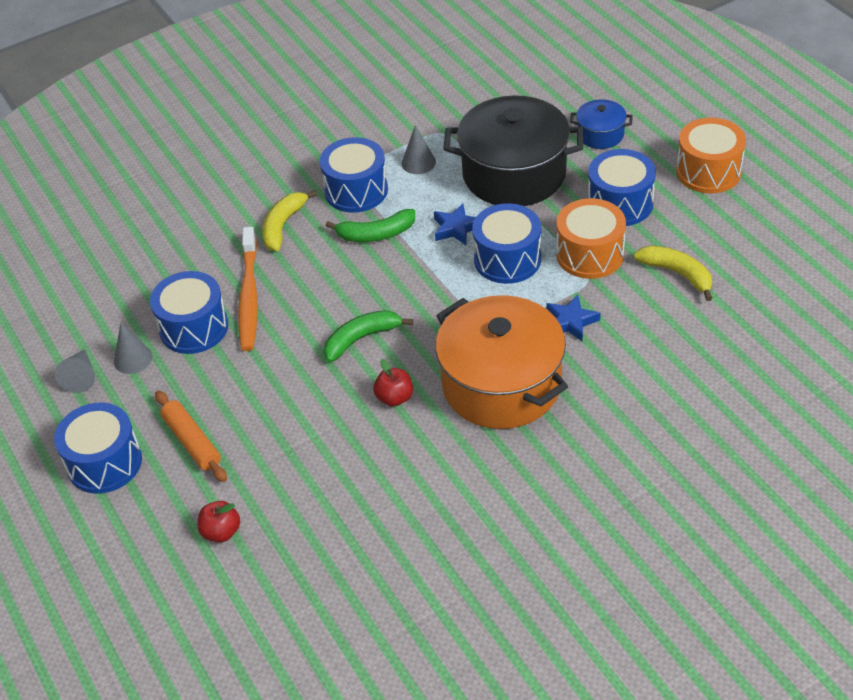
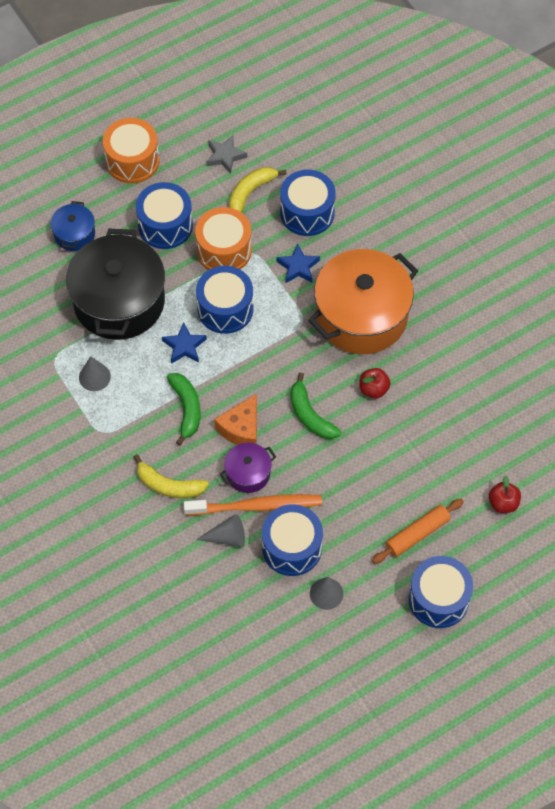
camera: 95 degrees left, 15 degrees up
grey cone [55,349,95,393] -> grey cone moved to [196,514,245,547]
blue drum [320,137,388,213] -> blue drum moved to [280,170,336,236]
none -> grey star [206,135,247,174]
none -> orange cheese [214,394,257,445]
none -> purple pot [220,443,276,493]

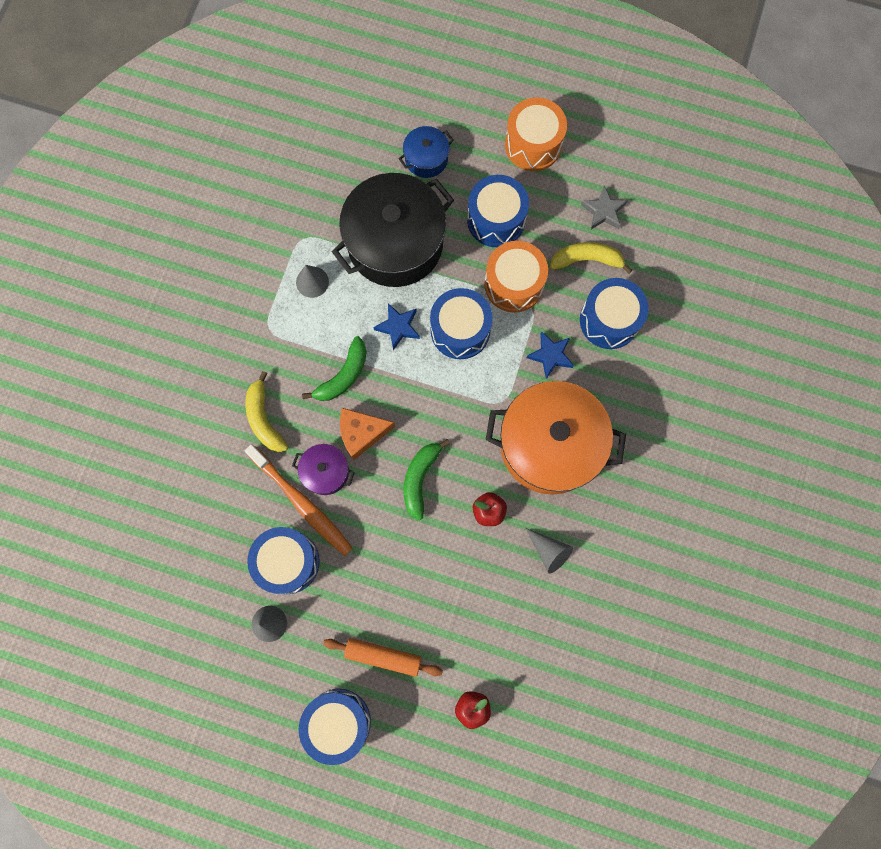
camera: 50 degrees right, 15 degrees up
grey cone [196,514,245,547] -> grey cone moved to [526,528,573,574]

